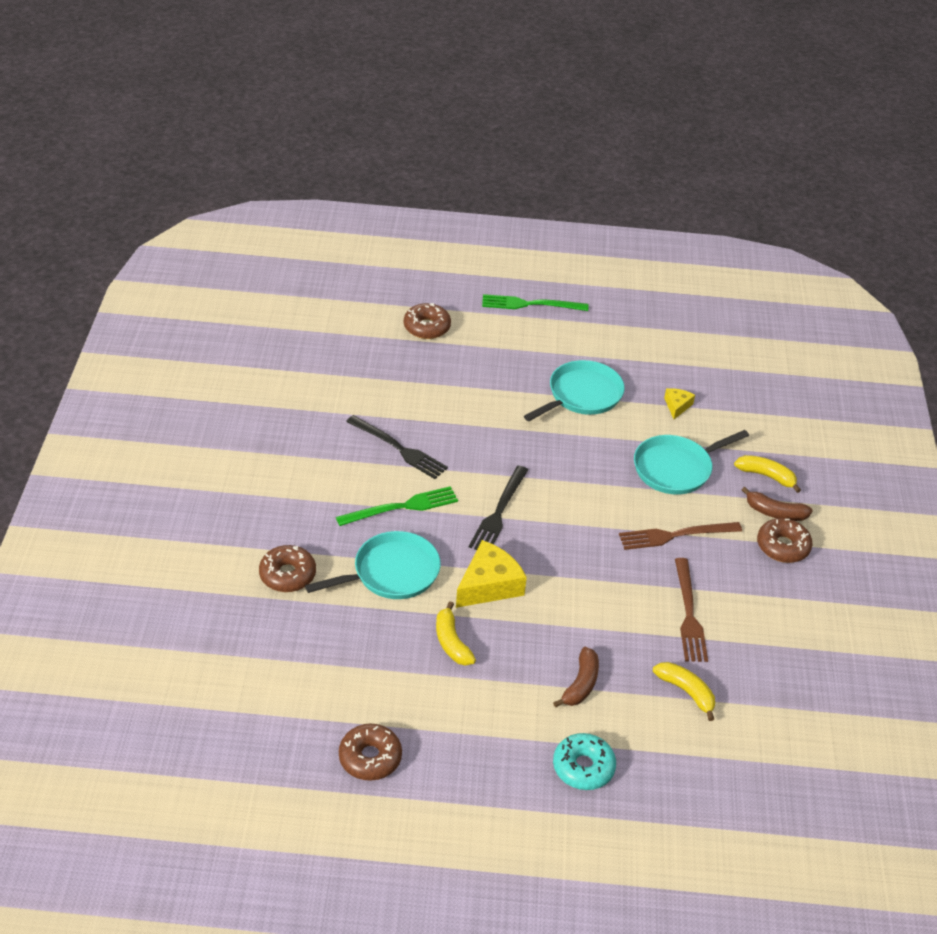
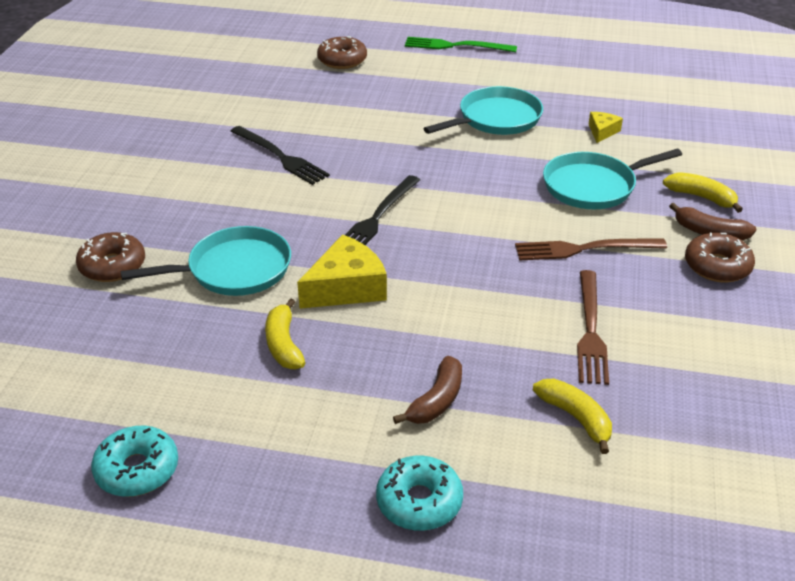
camera: 10 degrees right, 5 degrees down
green fork [336,486,458,526] -> none
brown donut [339,724,402,781] -> turquoise donut [91,426,178,497]

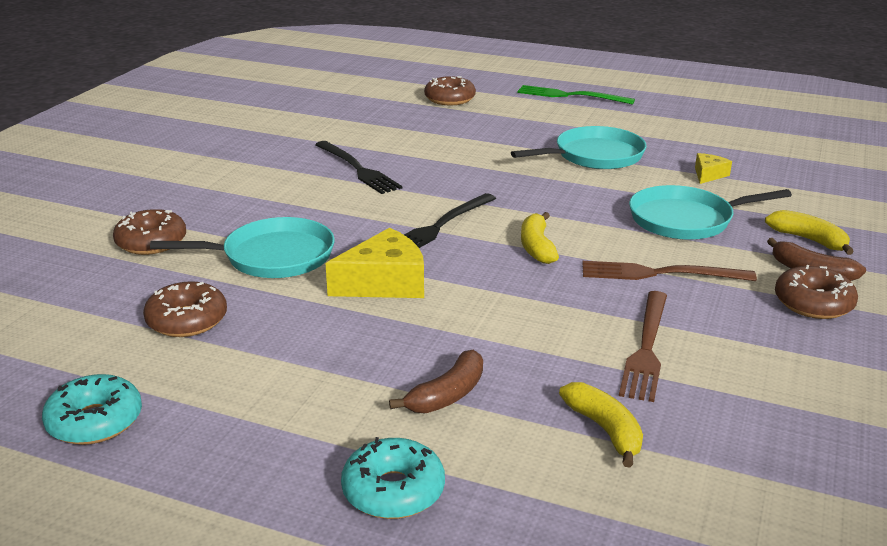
camera: 10 degrees right, 10 degrees down
yellow banana [265,298,305,369] -> yellow banana moved to [521,212,559,264]
none -> brown donut [143,281,227,337]

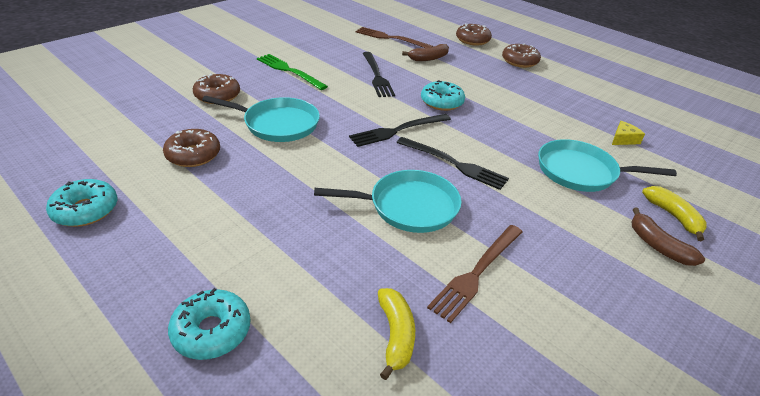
camera: 20 degrees right, 10 degrees up
yellow cheese [325,228,424,298] -> none
brown banana [389,350,483,413] -> brown banana moved to [402,44,449,61]
turquoise pan [511,126,646,169] -> turquoise pan moved to [314,170,462,233]
green fork [517,85,635,105] -> green fork moved to [257,54,328,90]
yellow banana [521,212,559,264] -> black fork [396,137,509,190]
brown fork [582,261,757,281] -> brown fork moved to [356,27,433,48]
brown donut [775,265,858,319] -> brown donut moved to [502,43,541,68]
none -> turquoise donut [421,80,465,111]

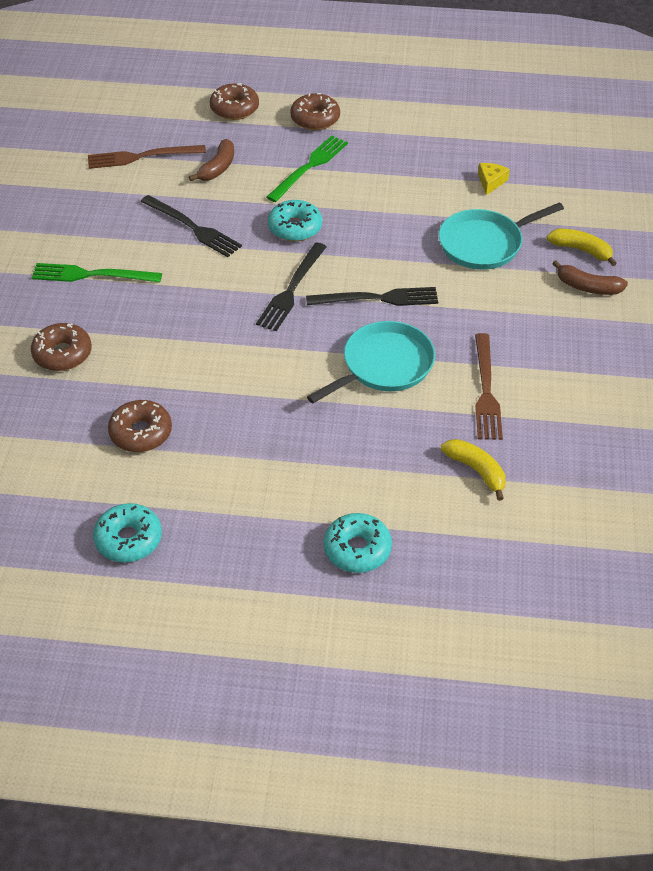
camera: 35 degrees left, 10 degrees up
turquoise pan [202,96,320,142] -> none
none -> green fork [266,136,348,202]

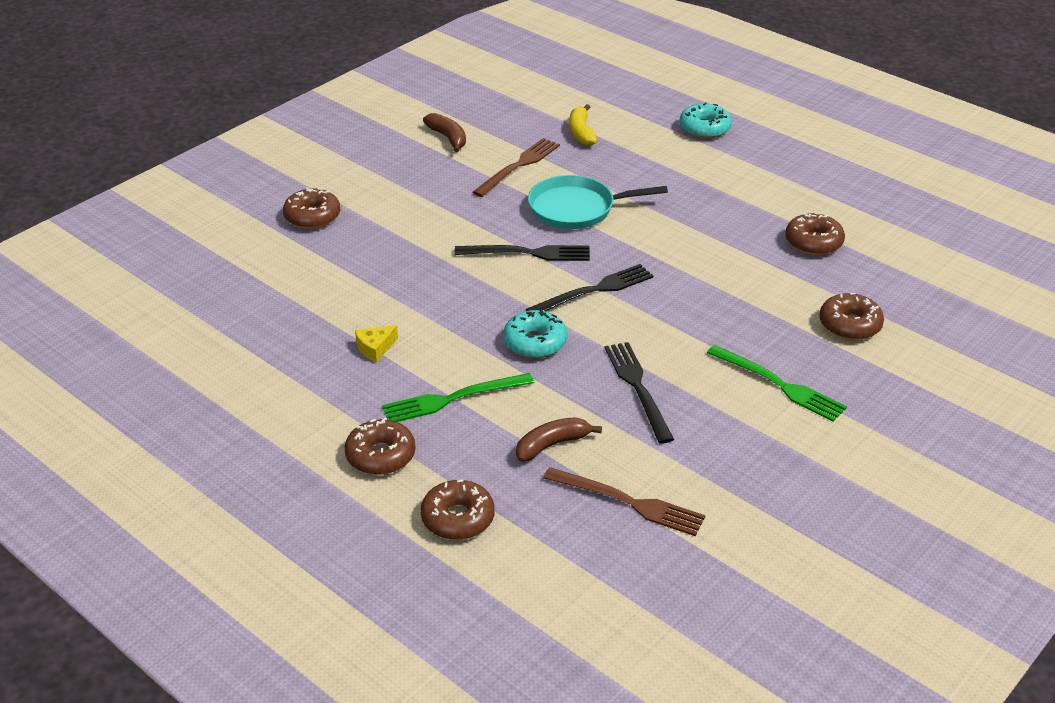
camera: 145 degrees left, 10 degrees down
turquoise donut [93,503,162,562] -> none
black fork [306,287,438,306] -> black fork turned 150 degrees clockwise [455,245,590,261]
turquoise pan [439,202,564,270] -> none
yellow cheese [478,163,510,195] -> yellow cheese moved to [355,325,398,362]
yellow banana [547,228,617,266] -> brown donut [283,188,340,229]
brown banana [552,260,628,295] -> brown banana moved to [423,113,466,152]

